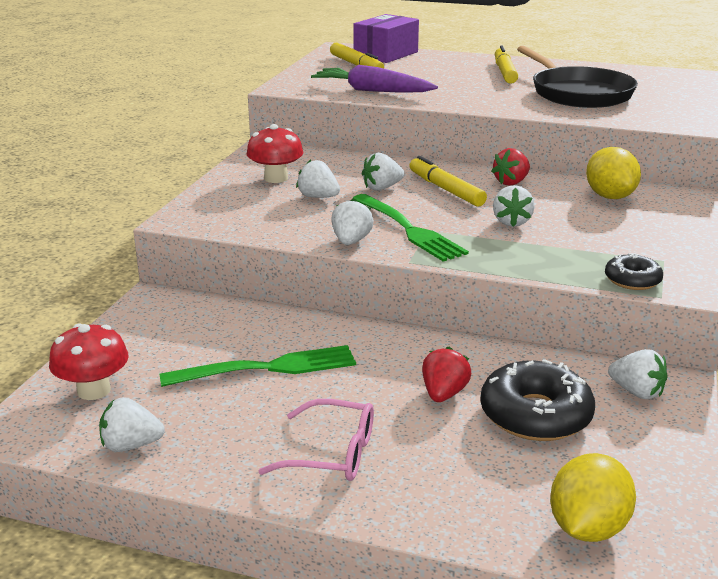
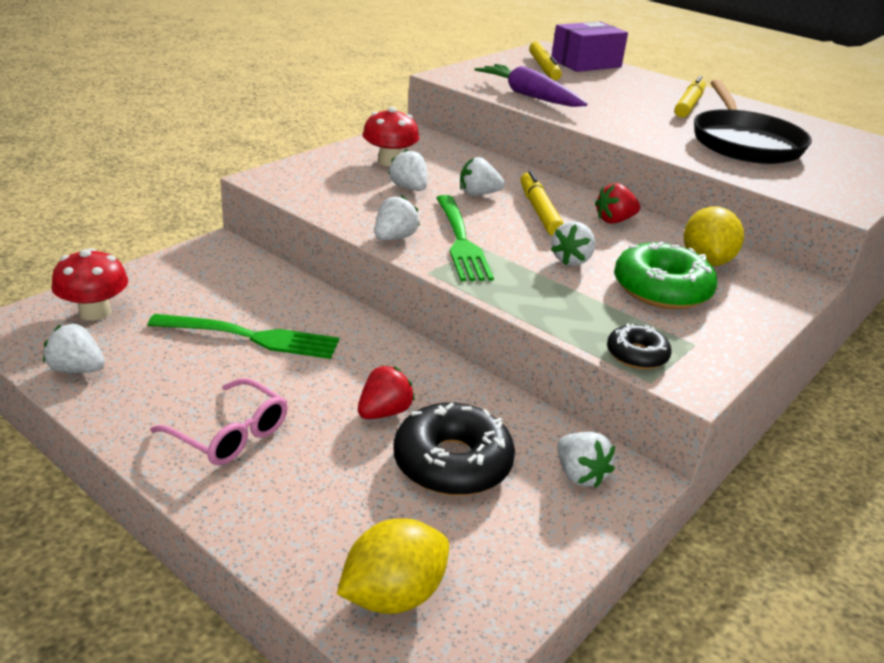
camera: 20 degrees right, 5 degrees up
none -> green donut [614,242,717,309]

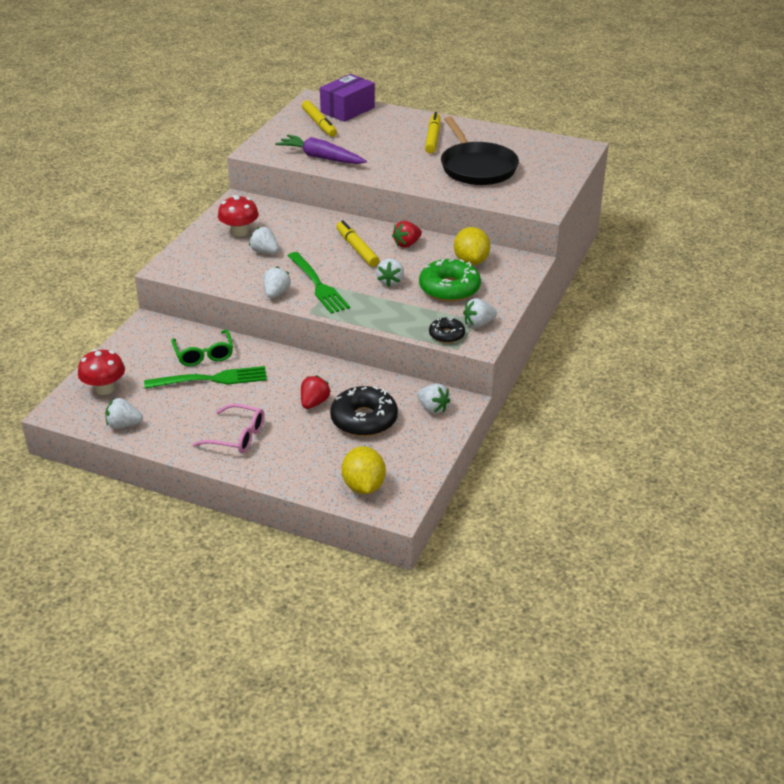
camera: 15 degrees left, 5 degrees up
yellow lemon [337,519,449,614] -> yellow lemon turned 45 degrees counterclockwise [342,446,386,494]
white strawberry [460,157,505,196] -> white strawberry moved to [463,298,497,328]
none -> green glasses [171,330,233,366]

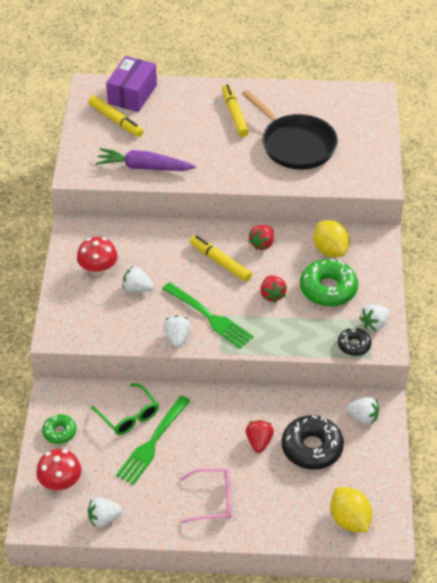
camera: 20 degrees left, 10 degrees up
green fork [144,366,267,389] -> green fork turned 150 degrees clockwise [116,396,190,485]
white strawberry [376,259,404,287] -> red strawberry [260,275,287,303]
none -> green donut [42,414,76,444]

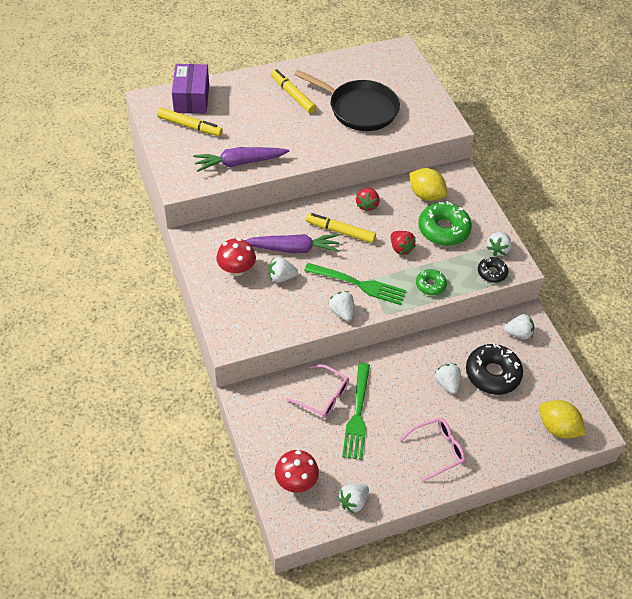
camera: 25 degrees left, 5 degrees up
green donut [42,414,76,444] -> green donut moved to [416,269,447,295]
green glasses [91,383,159,435] -> pink glasses [286,364,349,418]
red strawberry [246,420,274,453] -> white strawberry [434,364,461,394]
none -> purple carrot [245,234,340,253]

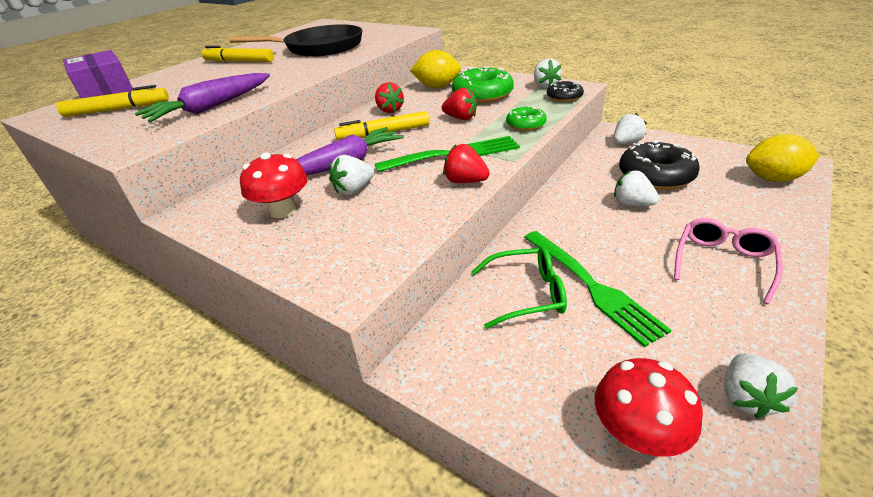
camera: 30 degrees left, 15 degrees down
pink glasses [286,364,349,418] -> green glasses [472,247,567,329]
white strawberry [328,291,354,321] -> red strawberry [443,144,490,183]

